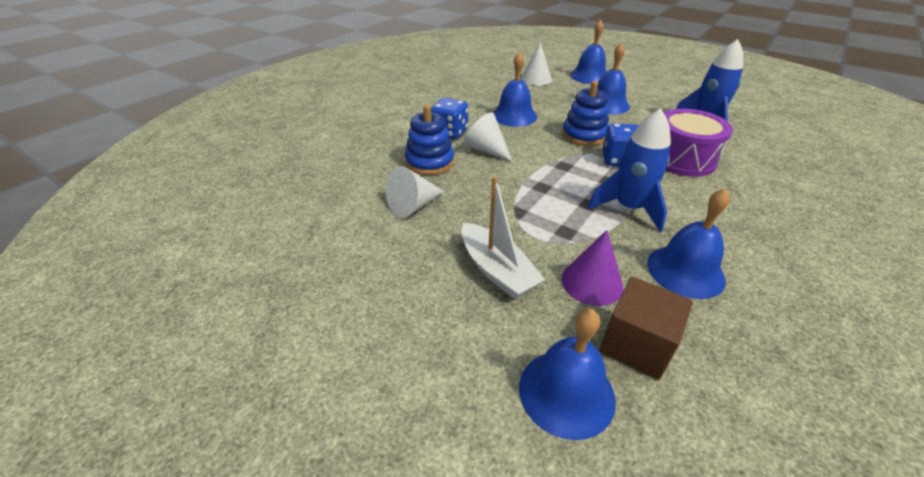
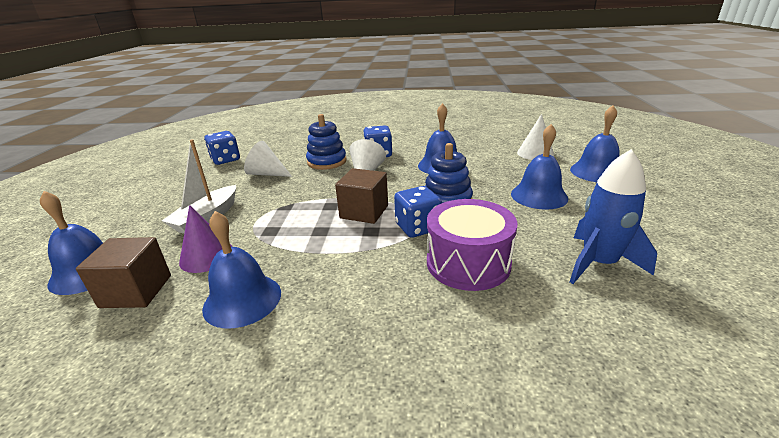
camera: 60 degrees right, 10 degrees down
blue rocket [588,108,671,232] -> none
none -> blue dice [204,131,240,165]
none -> brown cube [335,168,388,224]

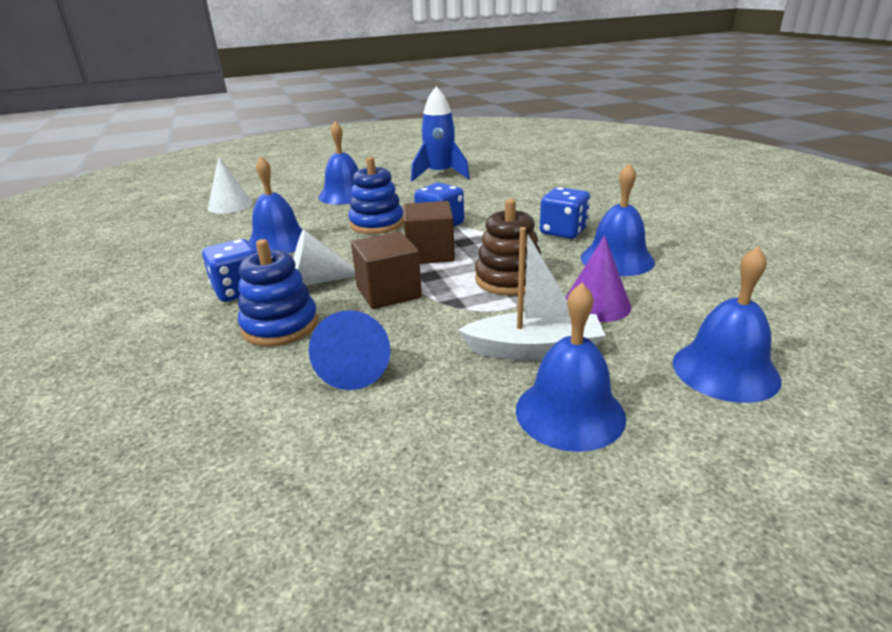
camera: 115 degrees left, 0 degrees up
brown cube [76,237,171,308] -> brown cube moved to [351,231,422,309]
blue dice [204,131,240,165] -> blue dice moved to [540,187,590,239]
white cone [244,141,292,177] -> blue cone [309,310,391,390]
purple drum [427,199,518,291] -> none
blue bell [570,105,620,182] -> blue bell moved to [516,283,626,452]
none -> brown stacking toy [475,199,541,295]

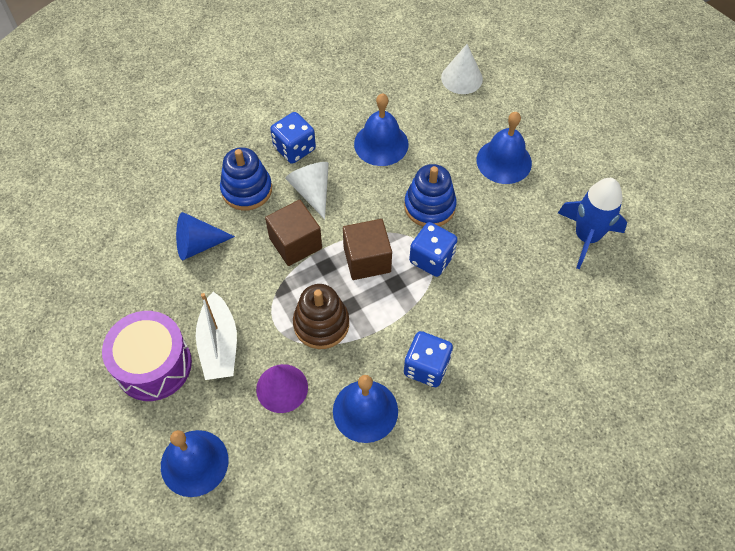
camera: 80 degrees right, 30 degrees up
blue bell [516,283,626,452] -> purple drum [102,311,192,401]

